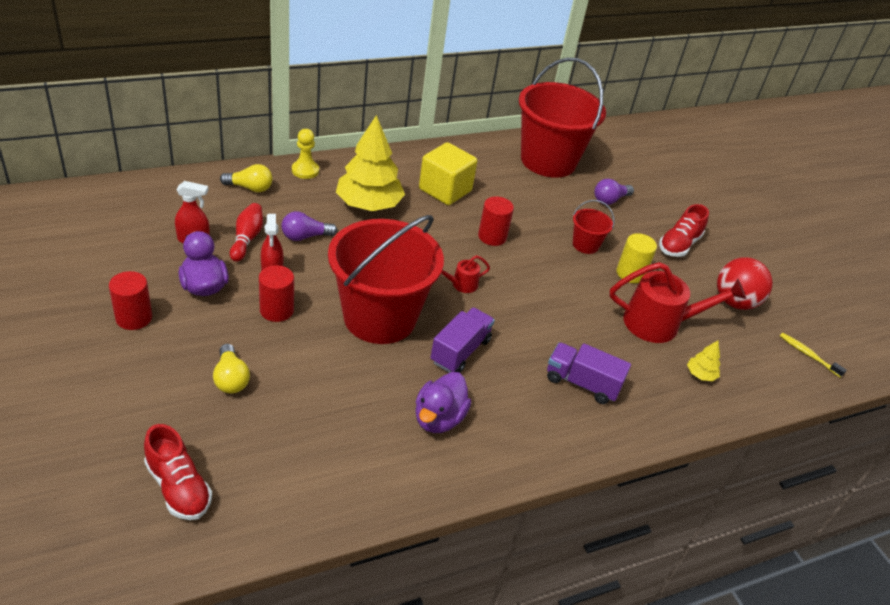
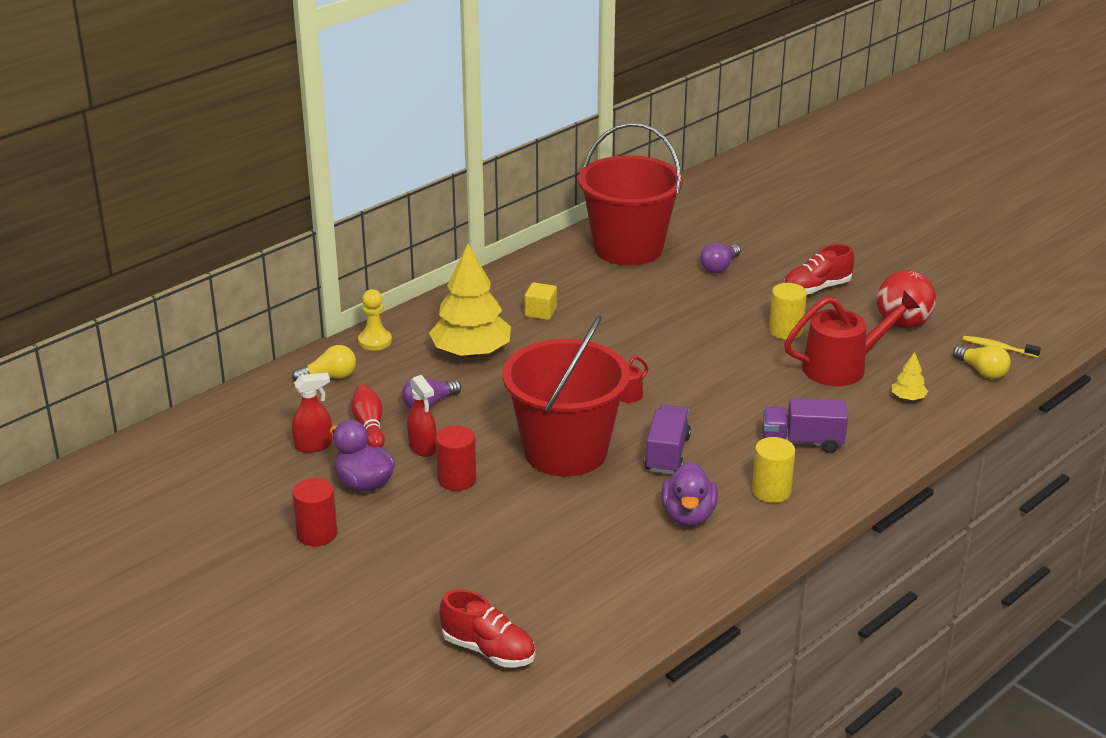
camera: 15 degrees left, 10 degrees down
yellow light bulb [213,344,250,393] -> yellow light bulb moved to [953,345,1011,379]
yellow cube [419,142,477,205] -> yellow cube [525,282,557,320], size x0.55
red cylinder [478,196,514,246] -> none
red bucket [573,200,615,254] -> none
red shoe [659,204,709,257] -> red shoe turned 45 degrees clockwise [784,244,854,295]
none -> yellow cylinder [752,437,795,503]

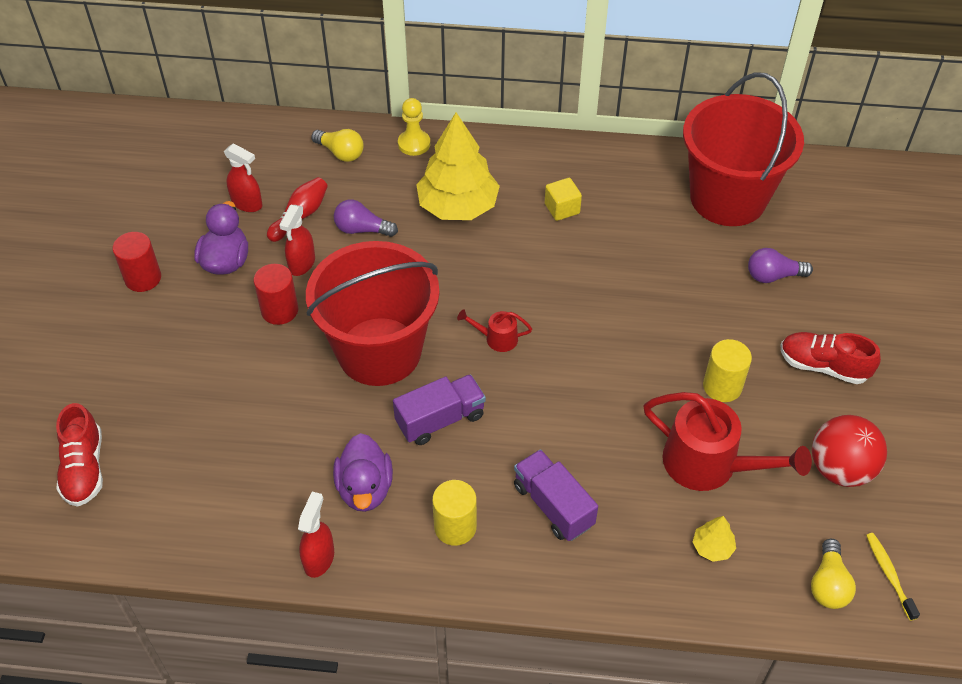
camera: 50 degrees right, 20 degrees up
purple duck [661,461,718,527] -> purple duck turned 60 degrees counterclockwise [333,433,393,512]
none -> red spray bottle [298,492,334,578]

